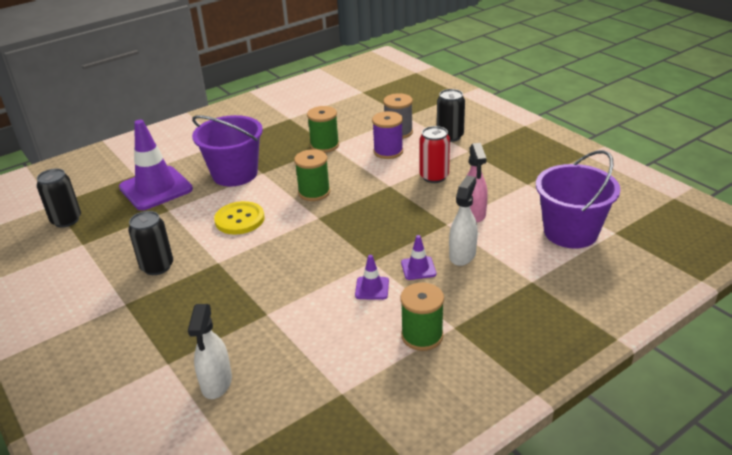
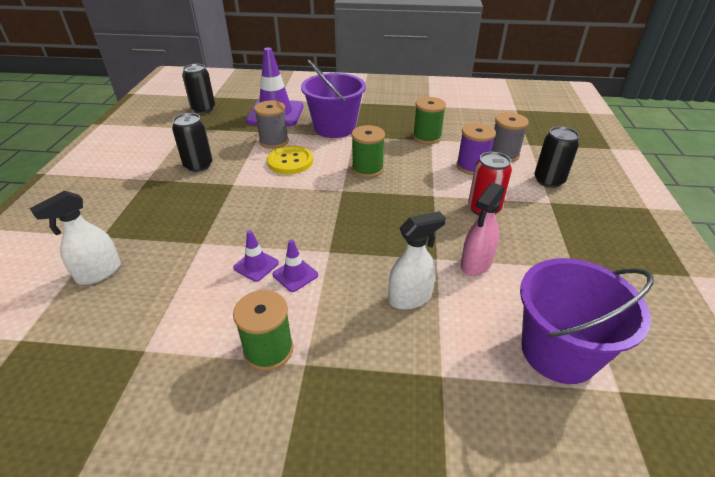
camera: 40 degrees right, 5 degrees up
purple traffic cone [401,235,436,280] -> purple traffic cone moved to [233,230,279,282]
none -> grey spool [254,100,289,149]

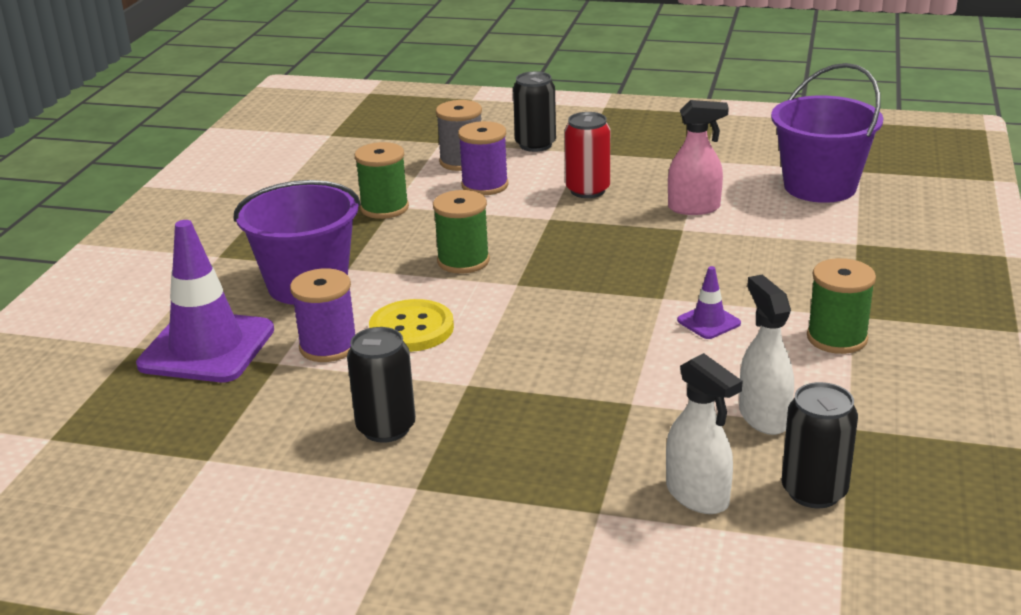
camera: 80 degrees left, 10 degrees down
black can [182,64,215,114] -> black can moved to [781,382,858,508]
purple traffic cone [233,230,279,282] -> none
grey spool [254,100,289,149] -> purple spool [290,268,355,362]
white spray bottle [389,211,446,310] -> white spray bottle moved to [739,275,794,435]
pink spray bottle [461,183,505,276] -> pink spray bottle turned 45 degrees counterclockwise [668,100,729,215]

